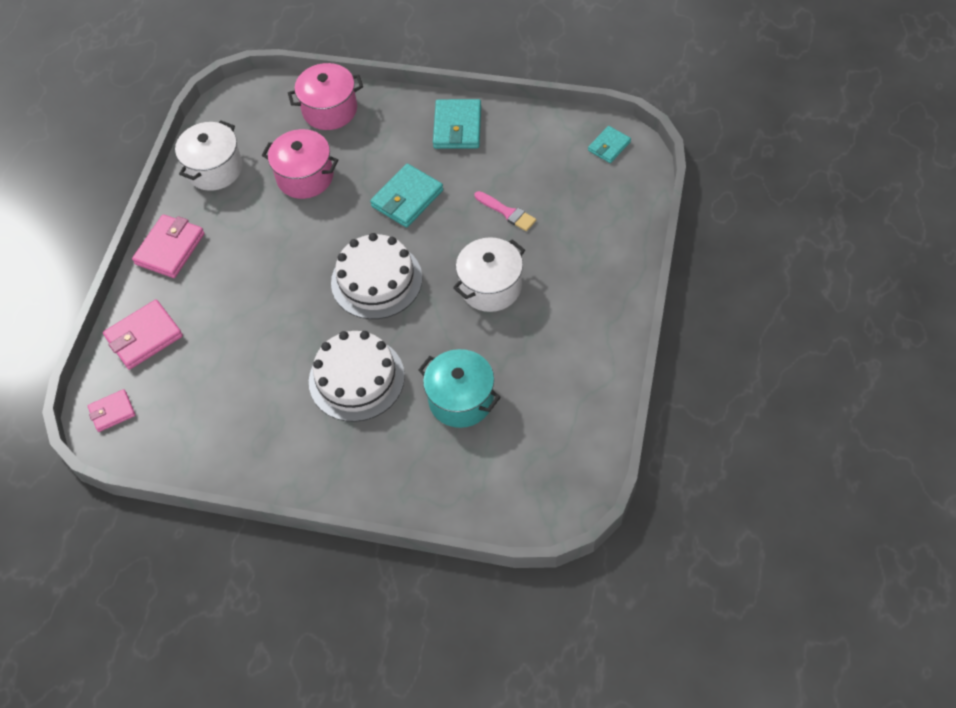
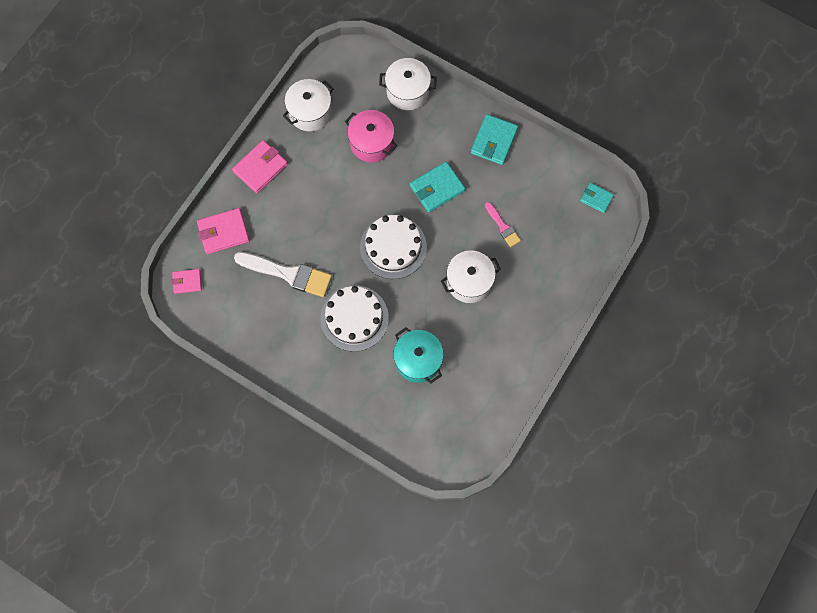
camera: 15 degrees right, 15 degrees up
pink pot [288,63,363,130] -> white pot [379,58,437,110]
turquoise wallet [588,126,631,163] -> turquoise wallet turned 60 degrees clockwise [580,183,614,213]
none -> white brush [234,252,332,297]

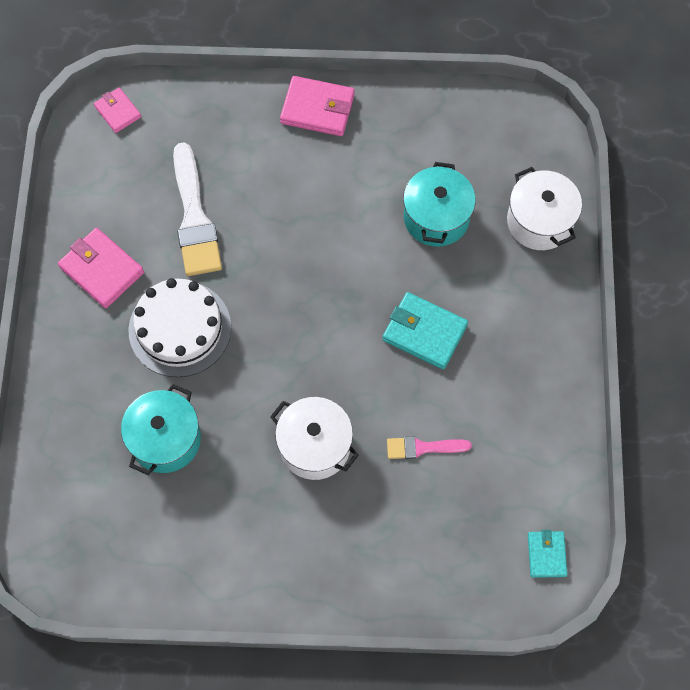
camera: 60 degrees right, 5 degrees down
pink wallet [197,208,250,254] -> pink wallet moved to [58,228,144,308]
white pot [283,79,334,131] -> none
pink pot [345,110,397,162] -> turquoise pot [403,162,476,247]
white cake [360,215,427,279] -> none
turquoise wallet [471,114,518,165] -> none
pink brush [485,202,521,247] -> pink brush turned 60 degrees clockwise [387,437,472,459]

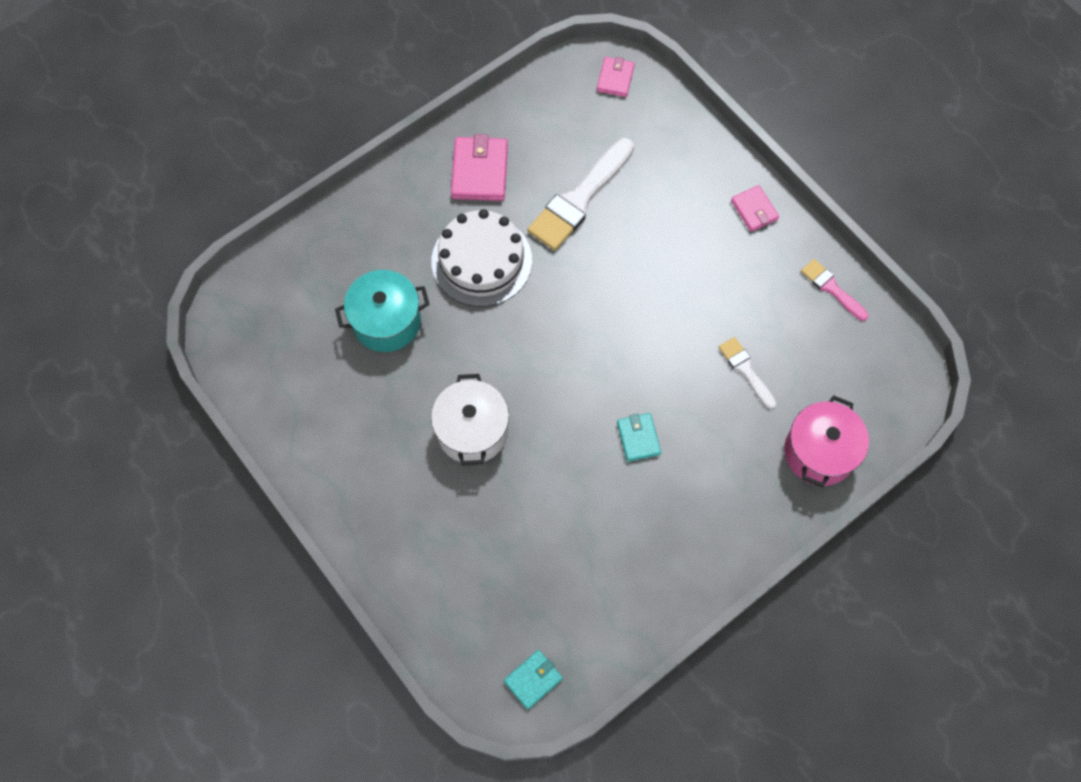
camera: 50 degrees right, 0 degrees up
pink wallet [280,76,354,136] -> pink wallet [731,185,779,232], size x0.61
turquoise wallet [383,292,468,369] -> turquoise wallet [617,413,661,462], size x0.61
pink brush [387,437,472,459] -> pink brush moved to [801,259,868,321]
turquoise pot [403,162,476,247] -> white brush [719,337,776,409]
white pot [507,167,582,250] -> pink pot [784,395,869,487]

